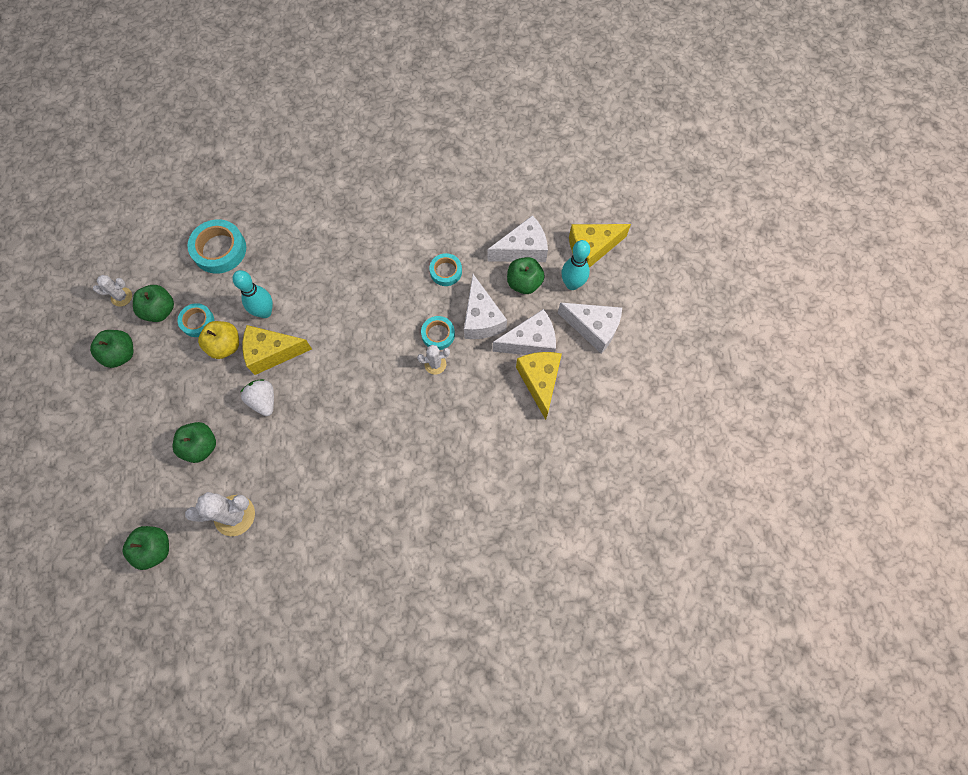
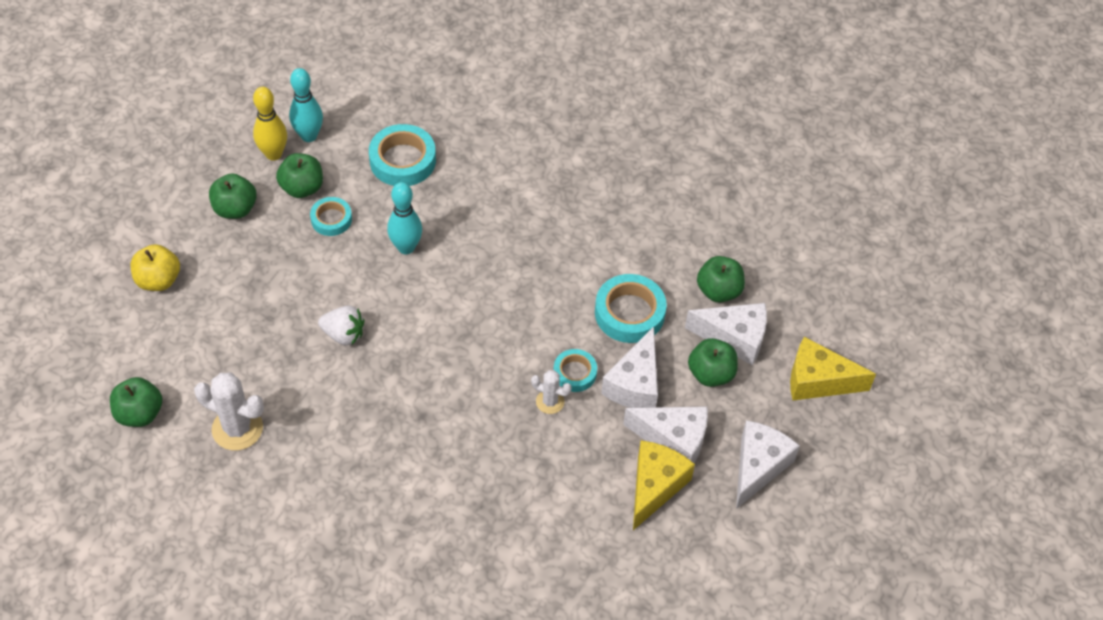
camera: 30 degrees right, 15 degrees down
white cactus [93,275,132,307] -> yellow bowling pin [253,87,287,161]
green apple [173,422,216,463] -> green apple moved to [697,256,745,303]
yellow apple [198,321,239,359] -> yellow apple moved to [131,244,180,291]
white strawberry [240,379,274,416] -> white strawberry turned 105 degrees clockwise [318,305,365,346]
yellow cheese [243,325,312,375] -> none
turquoise tape [429,253,462,286] -> turquoise tape [595,274,667,343], size x1.67
white cheese [558,303,622,353] -> white cheese turned 120 degrees counterclockwise [736,420,800,509]
turquoise bowling pin [561,240,590,290] -> turquoise bowling pin moved to [289,68,323,142]

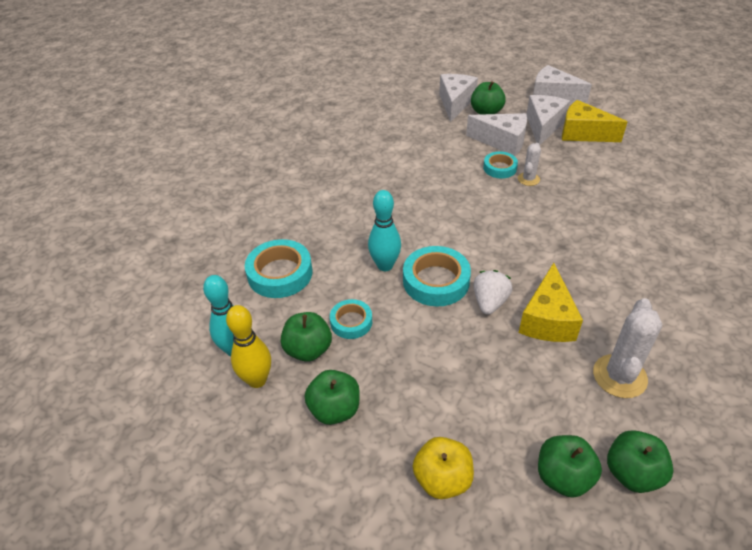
camera: 85 degrees left, 10 degrees down
turquoise tape [595,274,667,343] -> turquoise tape moved to [403,246,471,307]
green apple [697,256,745,303] -> green apple moved to [538,435,602,498]
yellow cheese [790,337,876,400] -> yellow cheese moved to [519,263,583,342]

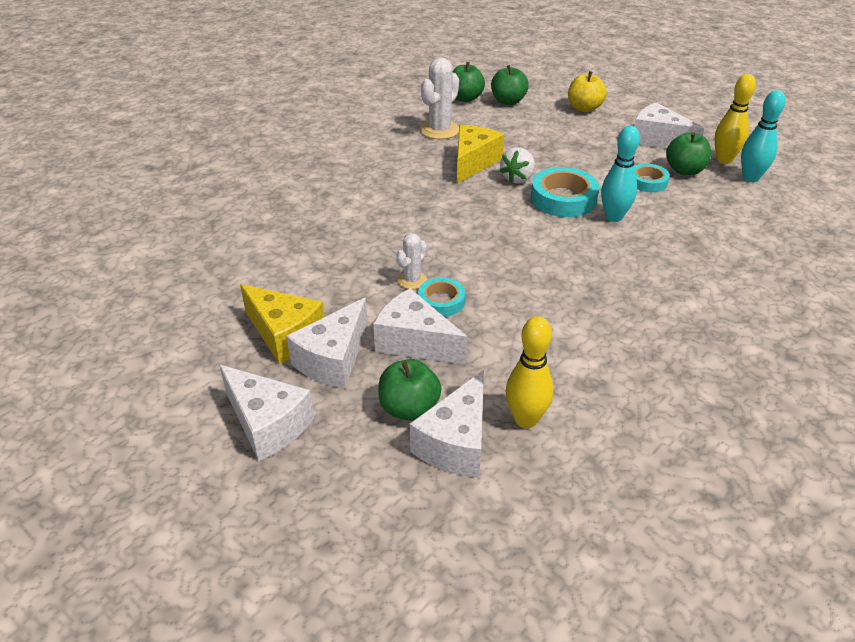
camera: 170 degrees left, 5 degrees down
turquoise tape [245,239,313,298] -> none
green apple [305,370,360,425] -> white cheese [634,102,704,149]
none -> yellow bowling pin [506,316,554,429]

